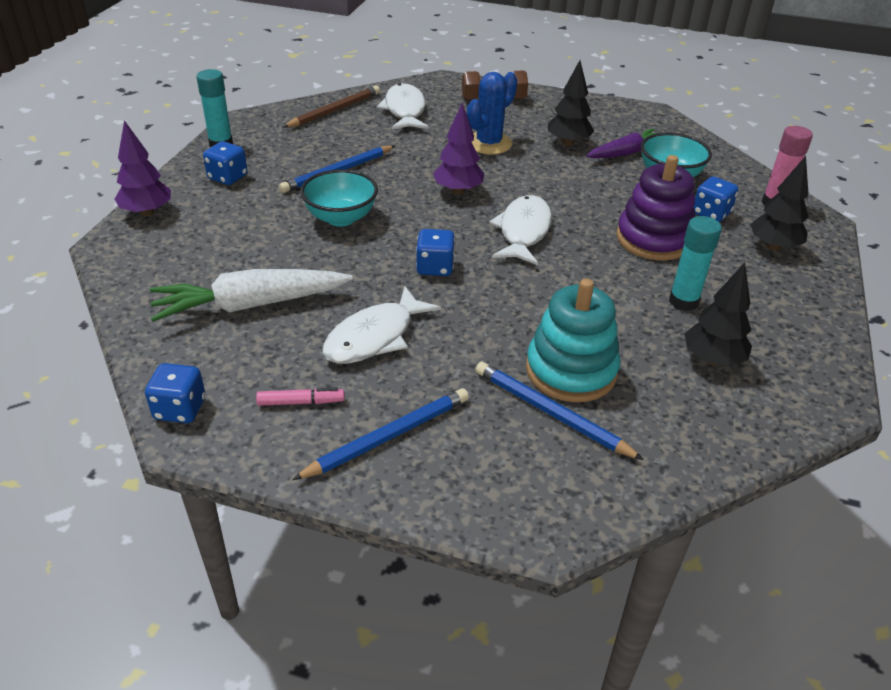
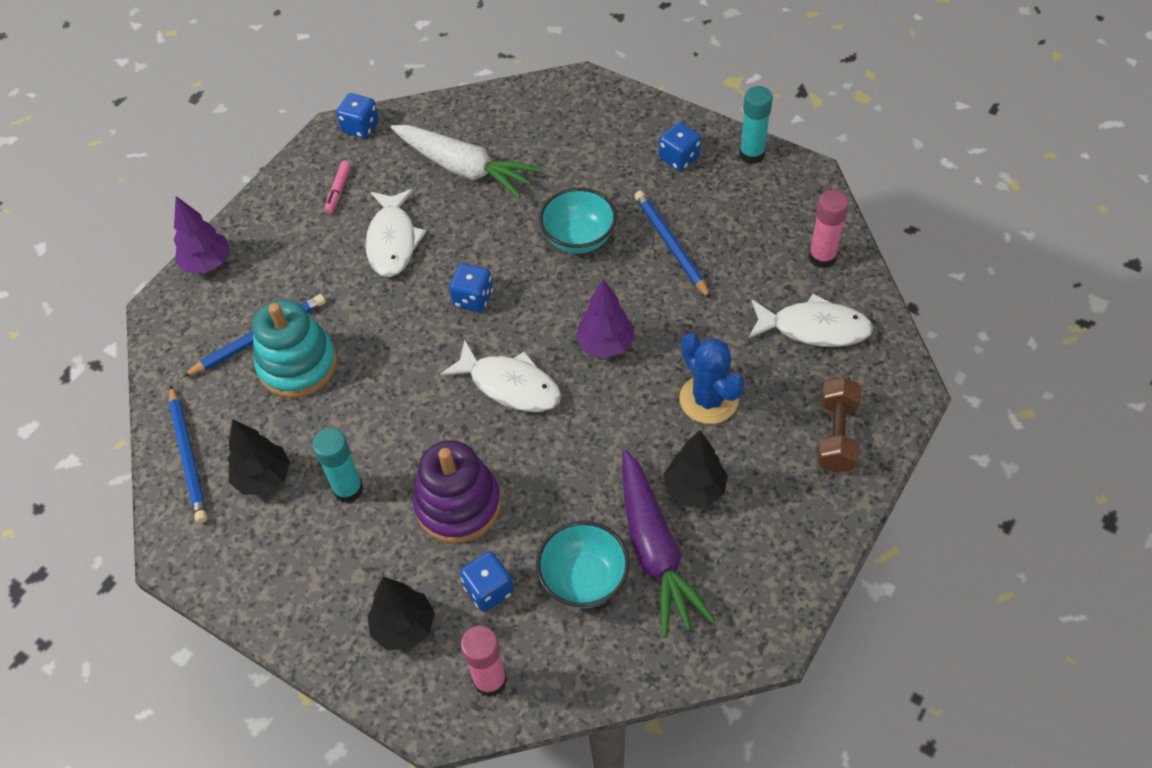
camera: 110 degrees right, 15 degrees up
purple tree [115,120,171,216] -> purple tree moved to [174,196,230,273]
white carrot [150,269,353,322] -> white carrot turned 120 degrees clockwise [391,125,541,198]
brown pencil [283,86,380,128] -> pink glue stick [809,190,849,269]
blue pencil [292,388,469,480] -> blue pencil moved to [169,385,208,523]
white fish [322,286,441,364] -> white fish turned 150 degrees counterclockwise [365,189,426,277]
purple carrot [586,128,656,158] -> purple carrot [622,450,716,638], size x1.55

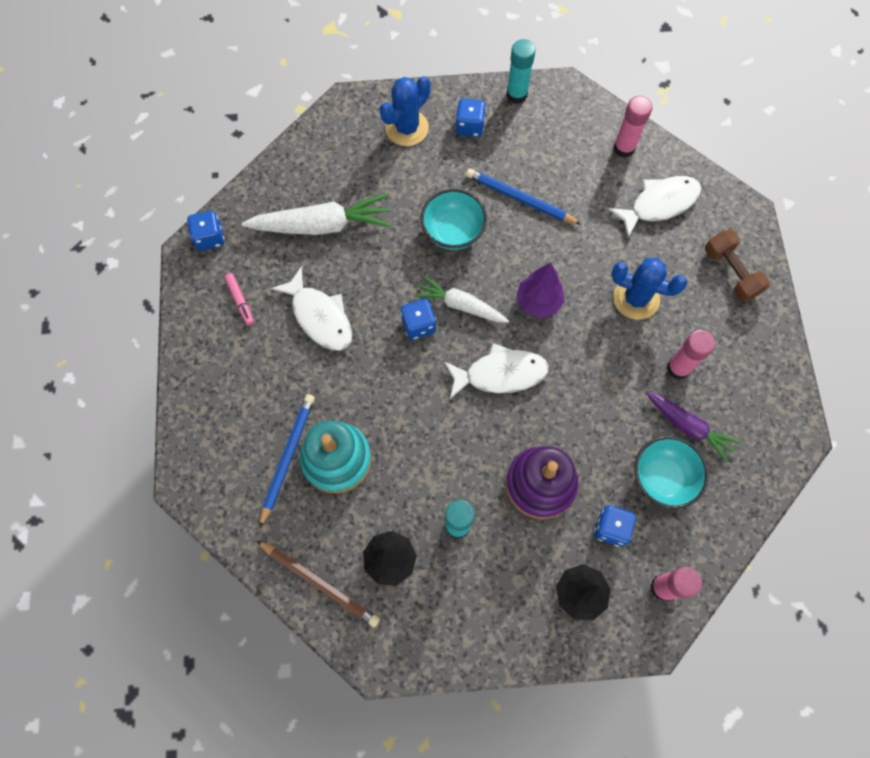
camera: 40 degrees left, 15 degrees up
blue pencil [169,385,208,523] -> brown pencil [256,540,380,628]
purple tree [174,196,230,273] -> none
purple carrot [622,450,716,638] -> purple carrot [645,391,741,463], size x0.65
black tree [664,430,728,507] -> pink glue stick [667,330,715,380]
none -> blue cactus [379,76,431,146]
none -> white carrot [414,275,509,323]

